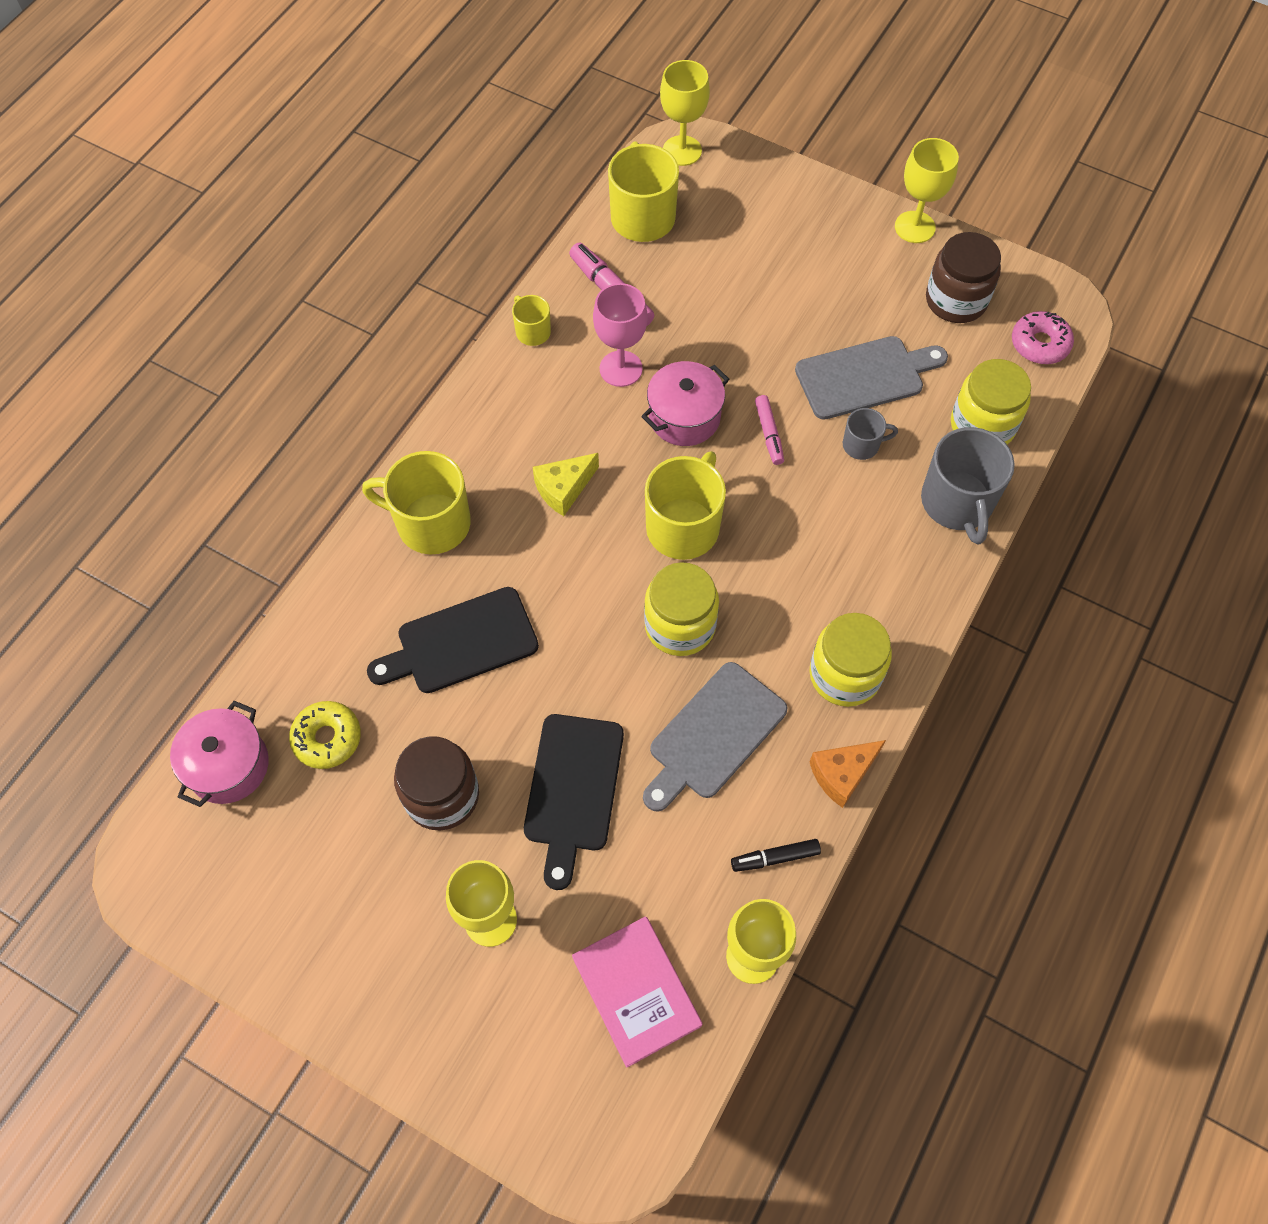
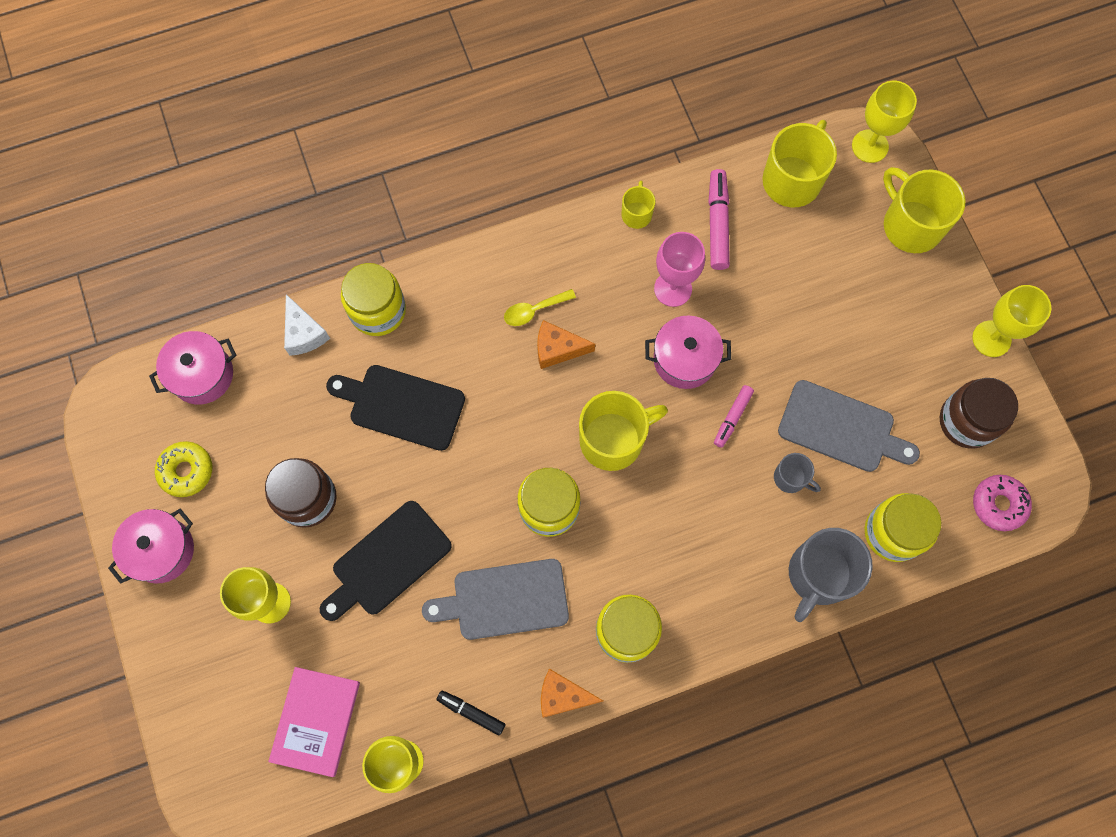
camera: 40 degrees right, 10 degrees up
yellow donut [289,701,361,769] -> yellow donut moved to [155,441,212,497]
yellow mug [362,451,471,555] -> yellow mug moved to [883,167,965,253]
yellow cheese [533,453,599,516] -> orange cheese [537,320,595,369]
none -> pink pot [108,509,194,584]
none -> white cheese [284,294,330,356]
none -> yellow jar [341,263,406,336]
none -> yellow spoon [504,289,576,326]

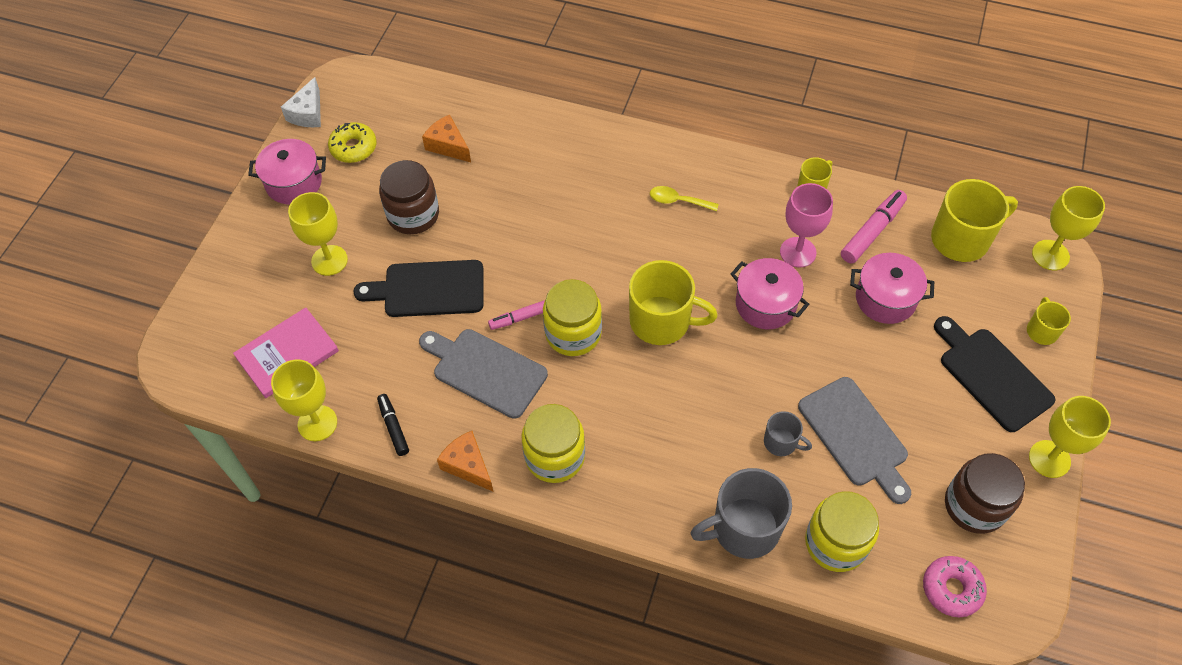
camera: 40 degrees right, 15 degrees down
pink pot [149,331,236,404] -> pink pot moved to [850,253,934,324]
white cheese [284,294,330,356] -> white cheese moved to [281,77,321,127]
black cutting board [326,365,465,451] -> black cutting board moved to [934,316,1055,432]
yellow jar [341,263,406,336] -> none
orange cheese [537,320,595,369] -> orange cheese moved to [422,115,471,162]
pink marker [714,385,754,448] -> pink marker moved to [488,300,545,330]
grey mug [774,453,821,493] -> grey mug turned 45 degrees counterclockwise [764,411,812,456]
yellow mug [883,167,965,253] -> yellow mug [1027,297,1071,345], size x0.52

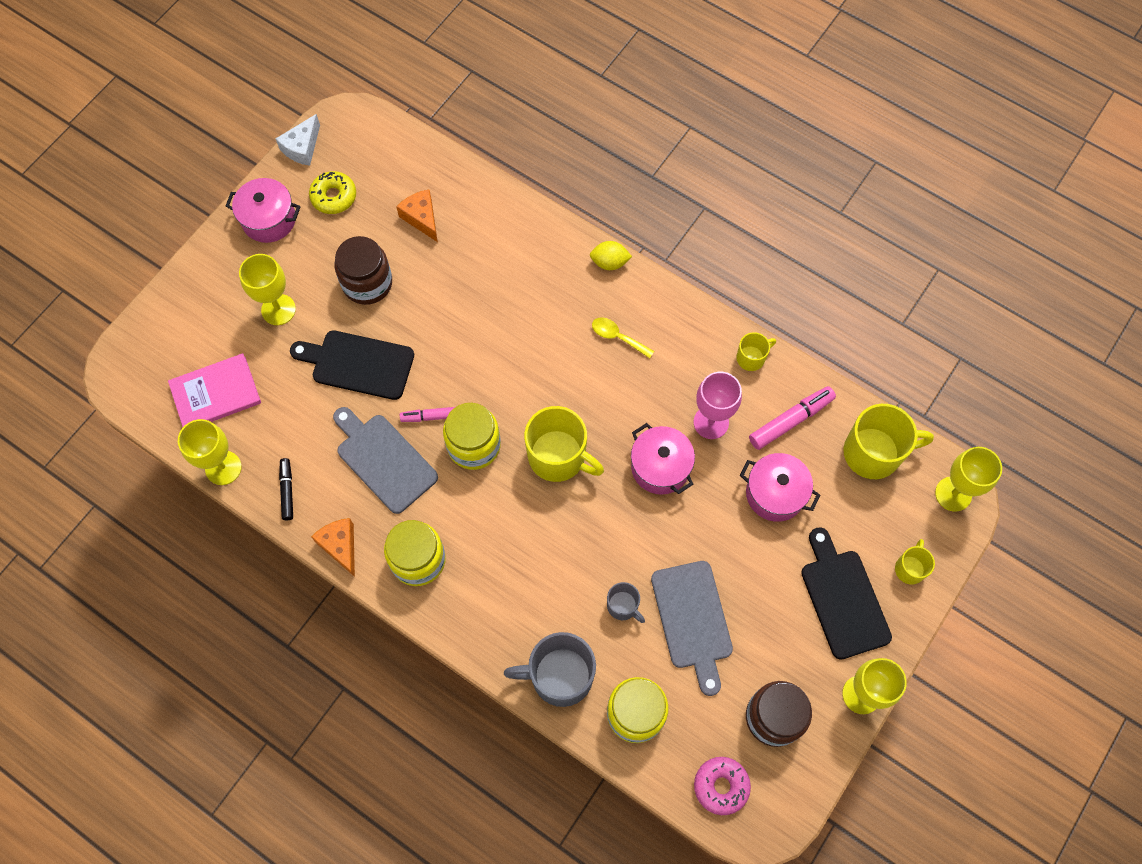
camera: 15 degrees right, 10 degrees up
none -> yellow lemon [590,241,632,270]

